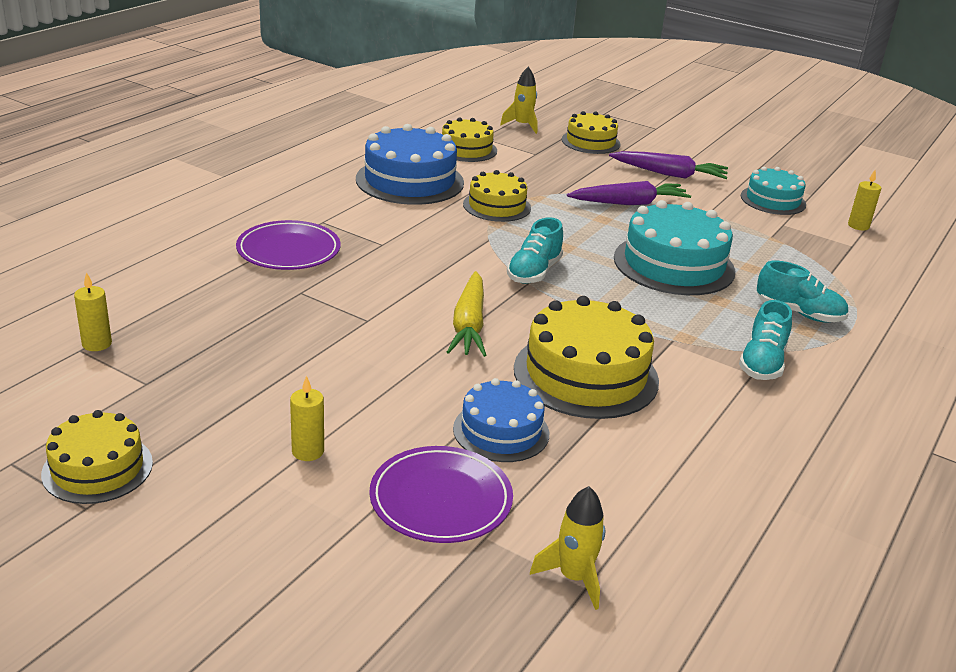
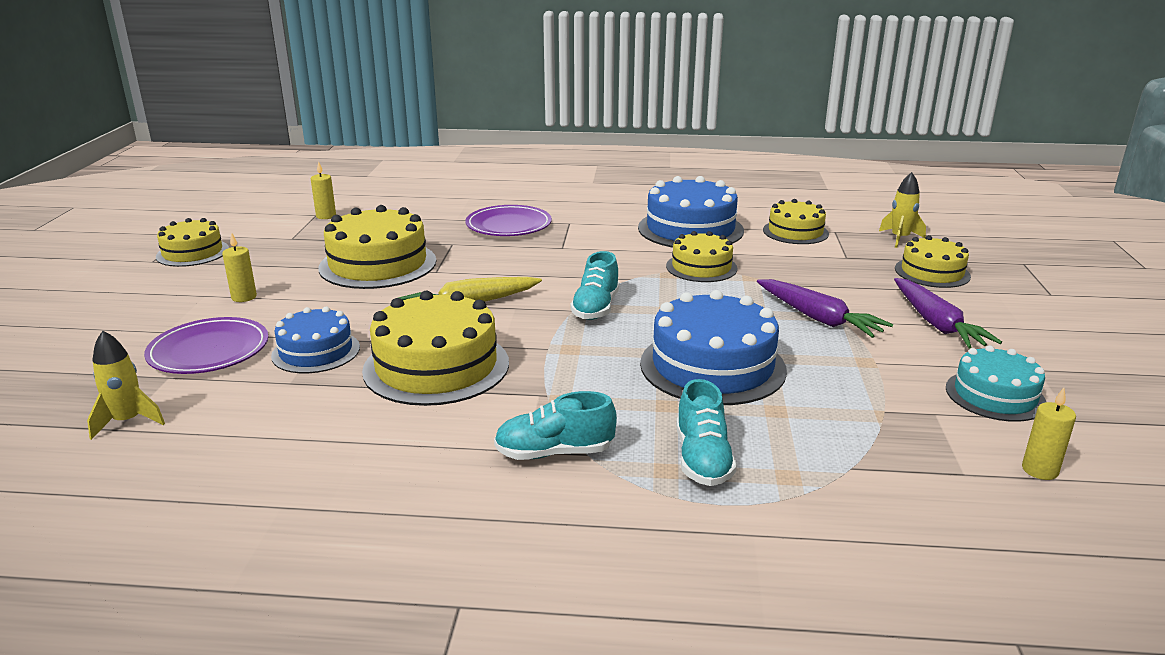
camera: 65 degrees right, 5 degrees down
turquoise shoe [507,217,563,284] -> turquoise shoe turned 75 degrees counterclockwise [570,251,619,320]
turquoise cake [614,200,735,295] -> blue cake [640,290,787,405]
none -> yellow cake [318,205,436,289]

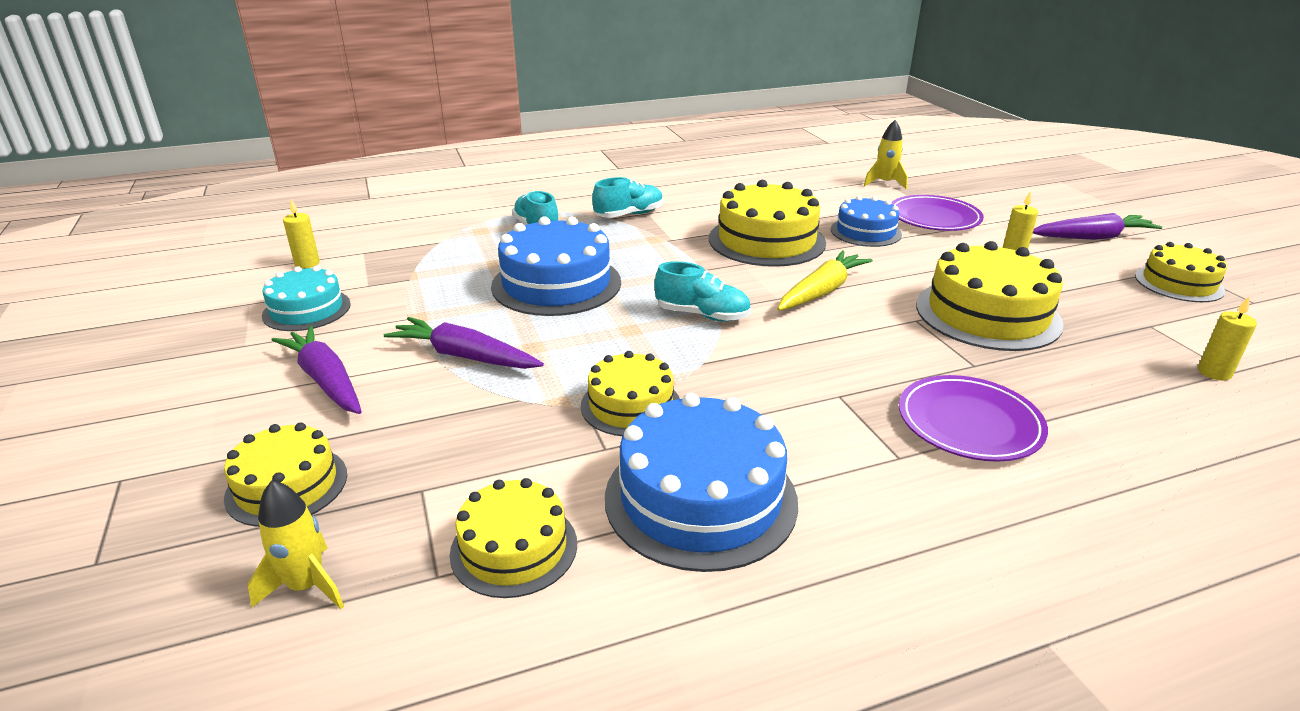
camera: 155 degrees right, 5 degrees up
turquoise shoe [570,251,619,320] -> turquoise shoe turned 120 degrees clockwise [654,261,751,321]
none -> purple carrot [1033,213,1163,240]

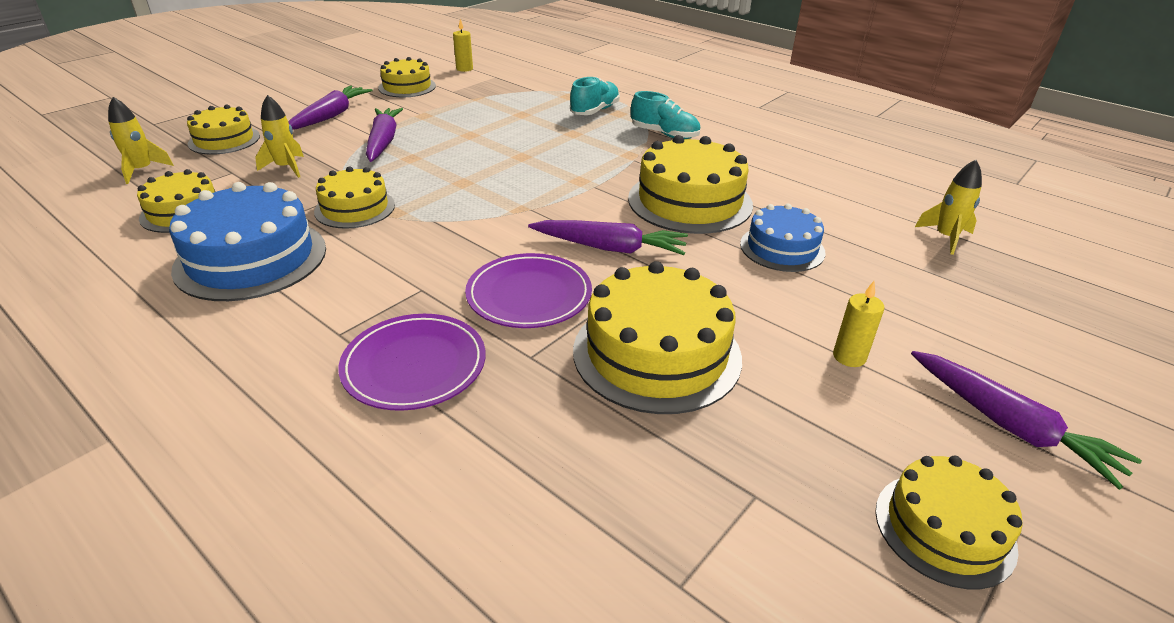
camera: 60 degrees right, 5 degrees up
turquoise cake [262,266,351,331] -> yellow cake [378,57,436,97]
blue cake [491,216,621,316] -> none
turquoise shoe [654,261,751,321] -> none
yellow carrot [777,250,873,311] -> purple carrot [528,220,688,255]
purple plate [891,195,984,231] -> purple plate moved to [465,253,592,328]
yellow candle [1198,297,1257,381] -> none
none -> yellow rocket [255,95,304,178]

